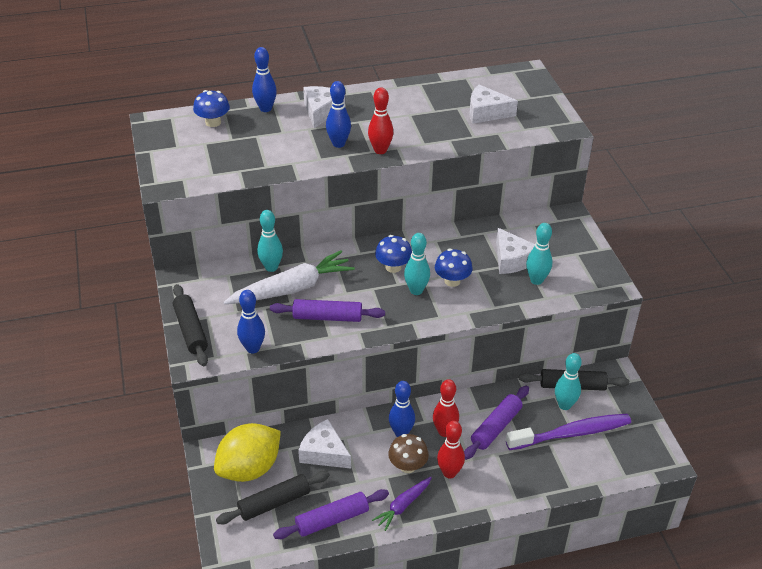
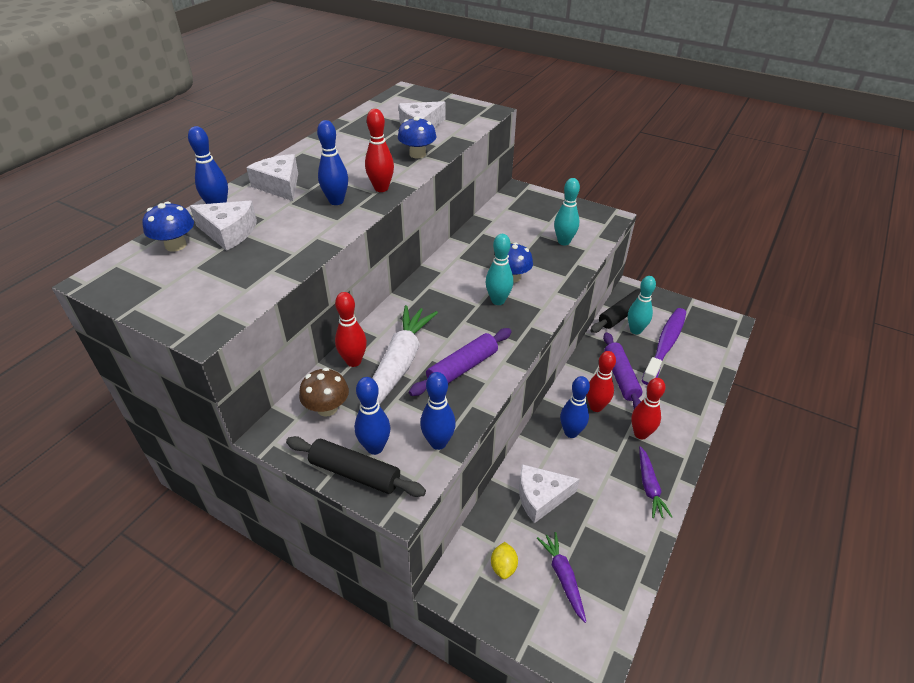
camera: 45 degrees left, 0 degrees up
yellow lemon [214,423,281,482] -> yellow lemon [491,542,518,579], size x0.41
black rolling pin [216,471,330,524] -> purple carrot [537,532,586,623]
turquoise bowling pin [257,210,283,272] -> red bowling pin [335,292,367,367]
purple rolling pin [273,489,389,539] -> none
blue mushroom [375,235,412,273] -> blue mushroom moved to [398,116,436,159]
brown mushroom [388,434,429,473] -> brown mushroom moved to [299,368,349,417]
white cheese [496,228,535,274] -> white cheese moved to [190,201,257,251]
none -> blue bowling pin [355,377,390,455]

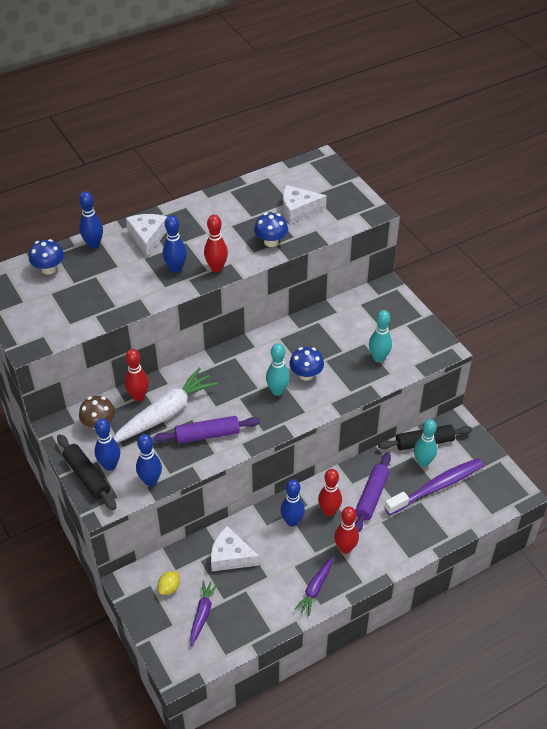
camera: 30 degrees right, 5 degrees up
white cheese [190,201,257,251] -> none

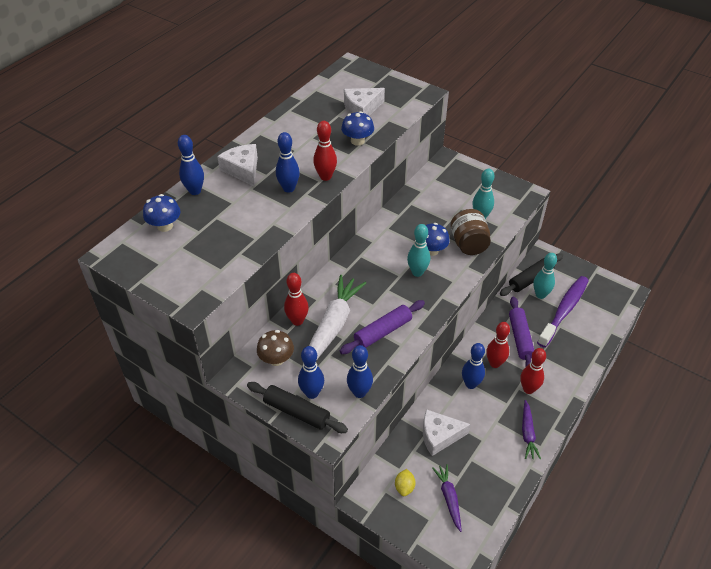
camera: 25 degrees left, 0 degrees up
none -> brown jar [450,209,491,255]

